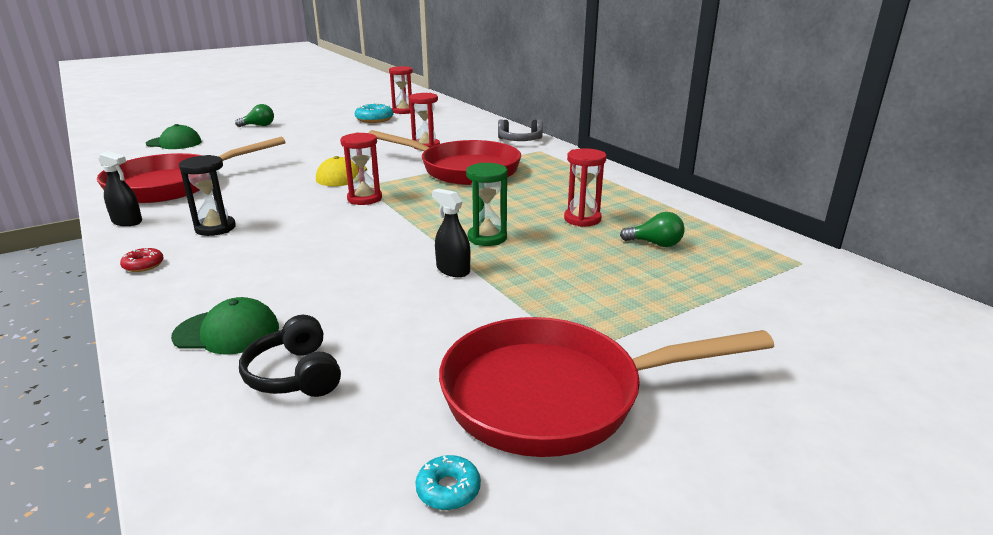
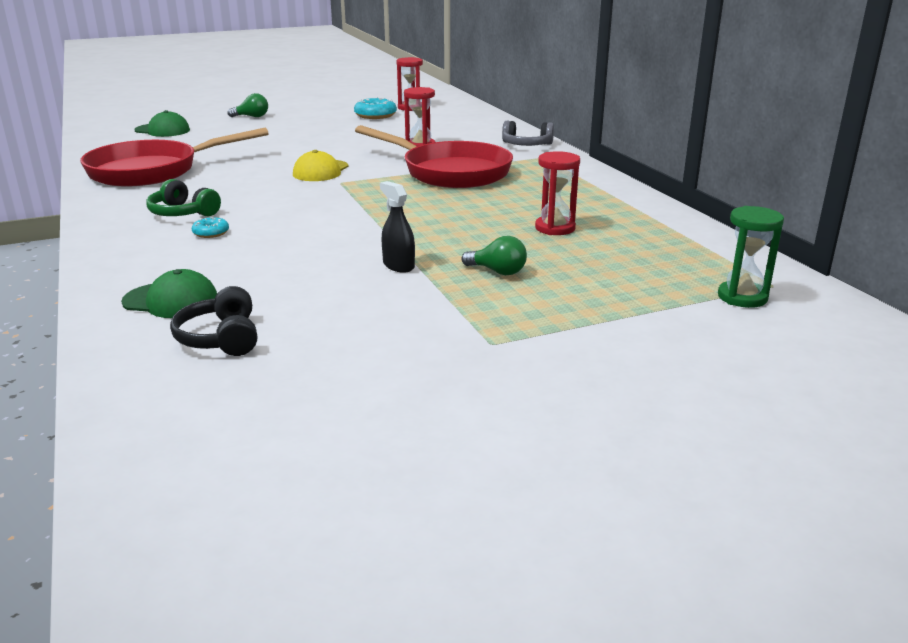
camera: 10 degrees right, 0 degrees up
black spray bottle [98,151,142,226] -> none
red donut [120,248,164,272] -> none
black hourglass [179,155,236,236] -> green headphones [147,179,221,216]
red hourglass [340,133,382,205] -> none
turquoise donut [415,455,481,510] -> turquoise donut moved to [192,217,229,238]
red pan [439,317,774,457] -> none
green hourglass [466,163,508,246] -> green hourglass moved to [718,206,784,308]
green light bulb [620,212,684,247] -> green light bulb moved to [461,236,527,275]

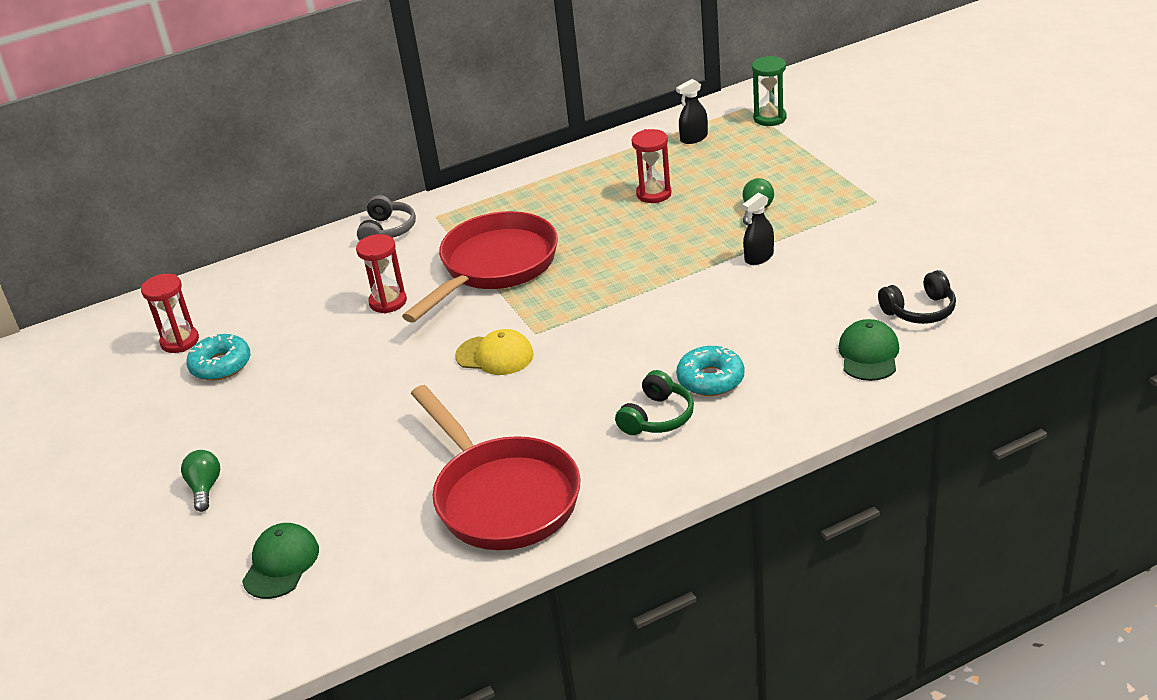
camera: 90 degrees left, 10 degrees up
turquoise donut [192,217,229,238] -> turquoise donut [676,346,745,396], size x1.80
none -> black spray bottle [676,79,708,144]

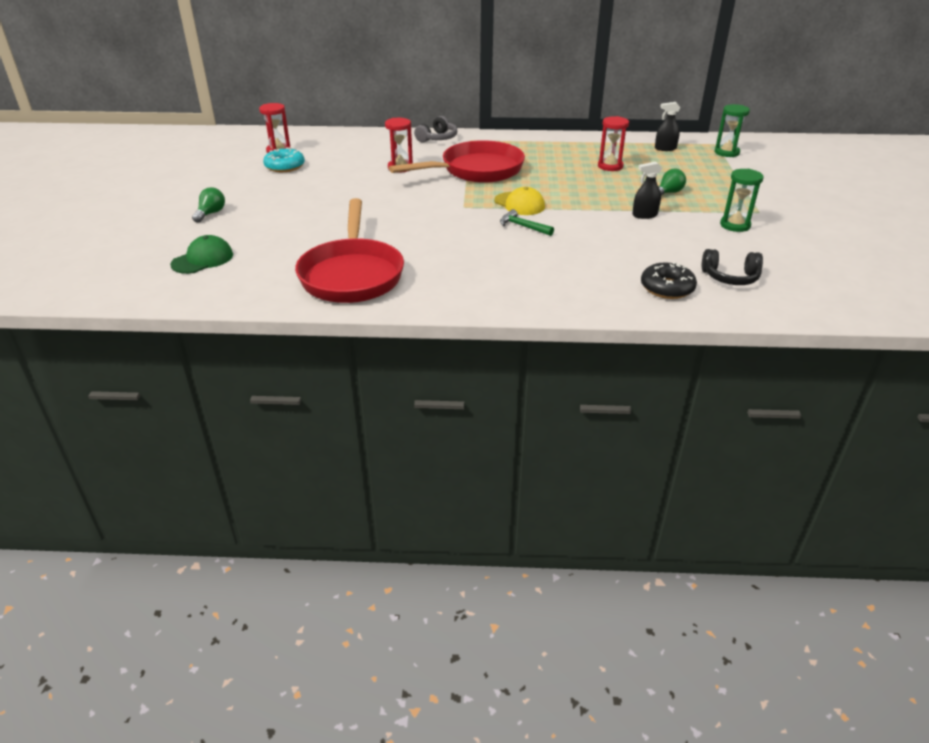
camera: 25 degrees right, 0 degrees up
yellow cap [455,329,534,375] -> yellow cap moved to [494,187,545,215]
green headphones [615,370,694,435] -> none
turquoise donut [676,346,745,396] -> none
green cap [838,319,899,381] -> black donut [641,262,697,299]
none -> green hammer [500,209,554,236]
none -> green hourglass [720,169,764,232]

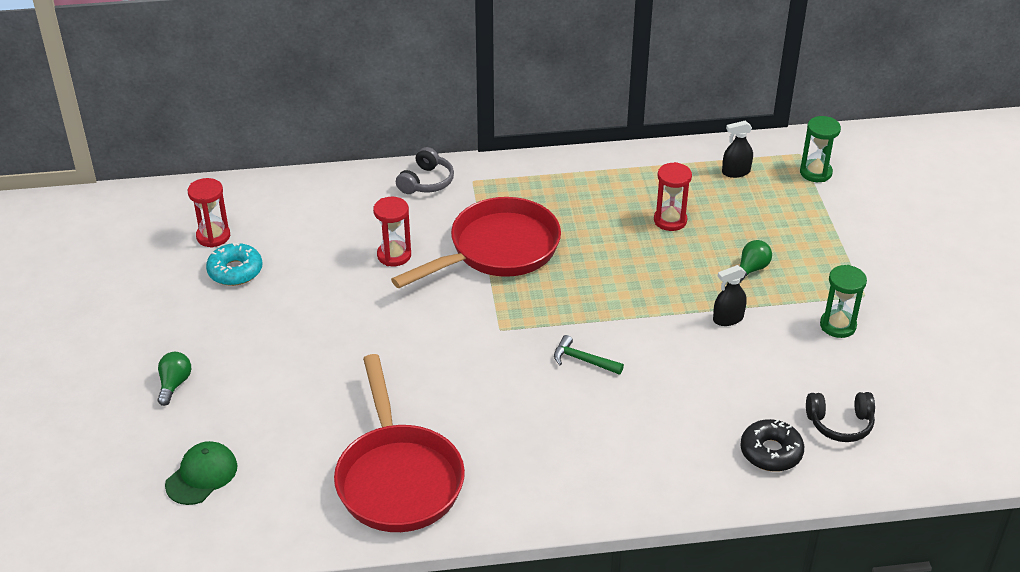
camera: 10 degrees left, 5 degrees up
yellow cap [494,187,545,215] -> none

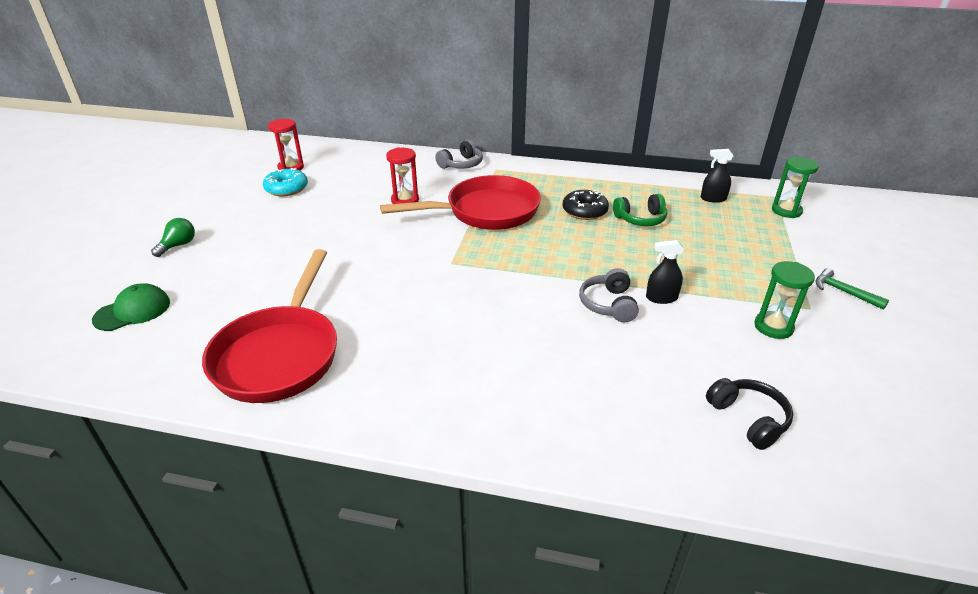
camera: 20 degrees right, 5 degrees down
green hammer [554,335,624,375] -> green hammer moved to [816,268,889,310]
red hourglass [654,162,692,231] -> green headphones [613,194,667,226]
green light bulb [739,240,772,283] -> none
black donut [740,419,804,472] -> black donut moved to [563,190,609,220]
black headphones [806,392,875,442] -> black headphones turned 135 degrees counterclockwise [706,378,793,450]
none -> grey headphones [579,268,639,322]

